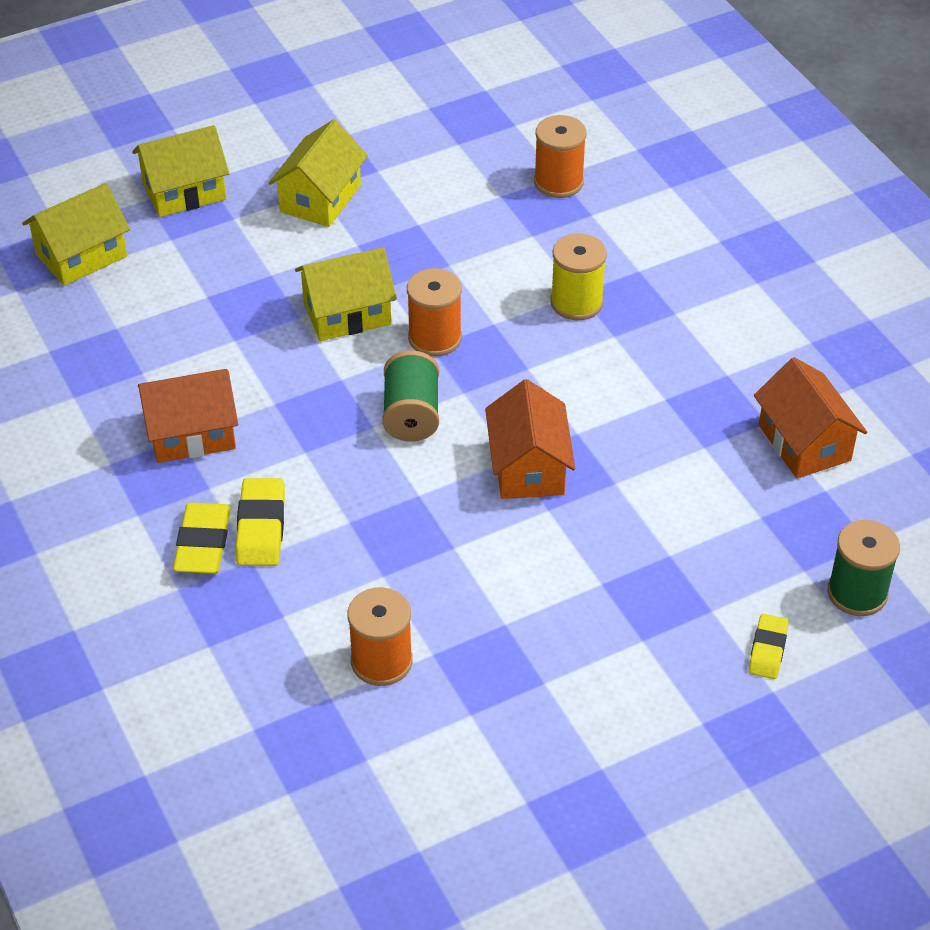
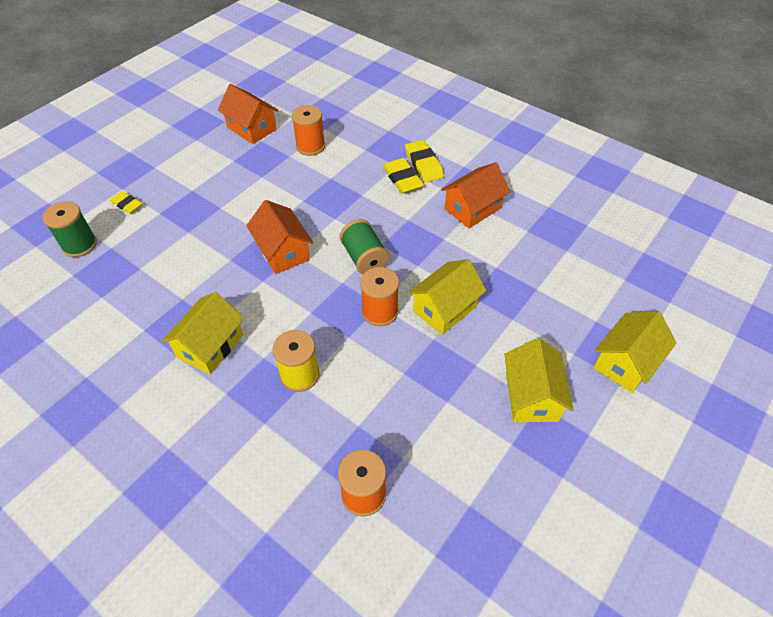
camera: 155 degrees right, 5 degrees up
yellow house [22,183,130,286] -> yellow house moved to [161,292,244,375]
yellow eraser [748,614,789,679] -> yellow eraser turned 45 degrees counterclockwise [110,191,142,214]
orange house [754,357,867,478] -> orange house moved to [218,84,278,144]

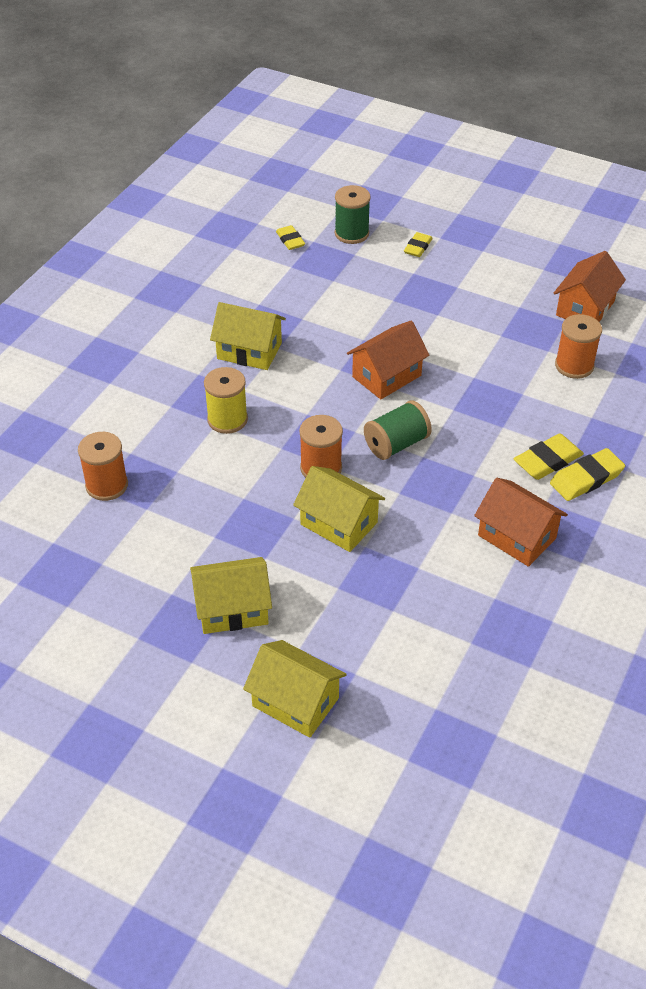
camera: 80 degrees right, 5 degrees down
none -> yellow eraser [276,225,305,250]

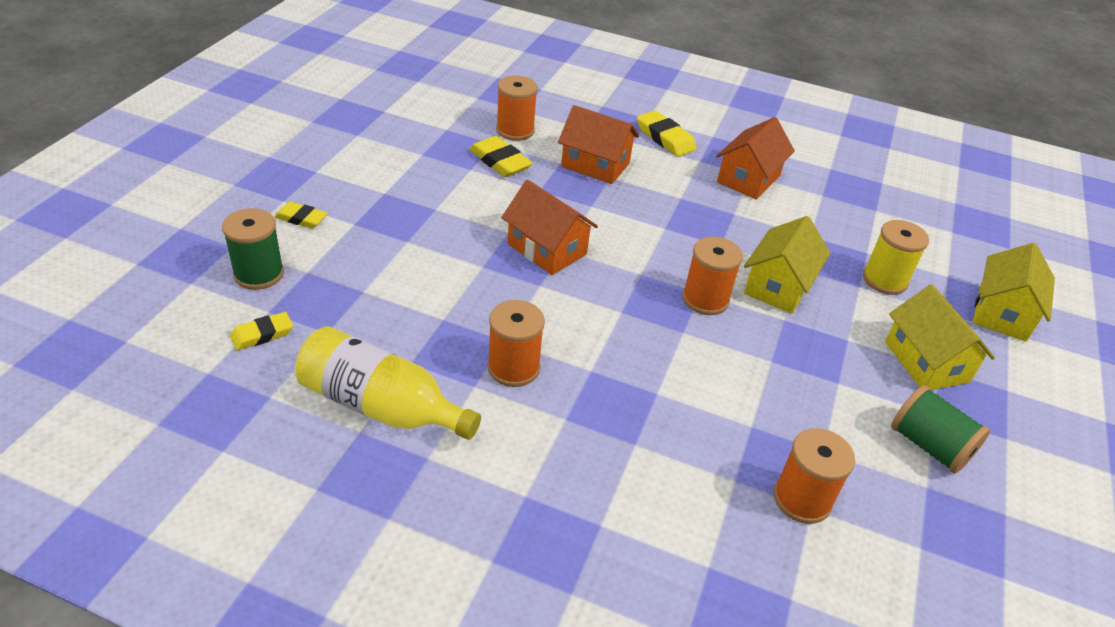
camera: 100 degrees left, 5 degrees down
yellow spool [204,367,248,434] -> yellow spool moved to [863,220,929,295]
yellow house [210,302,286,370] -> orange spool [487,300,545,387]
green spool [364,400,432,460] -> green spool moved to [891,385,990,474]
yellow eraser [514,434,584,480] -> yellow eraser moved to [469,136,533,177]
orange house [553,251,626,322] -> orange house moved to [558,105,639,184]
none -> yellow bottle [295,326,481,440]

